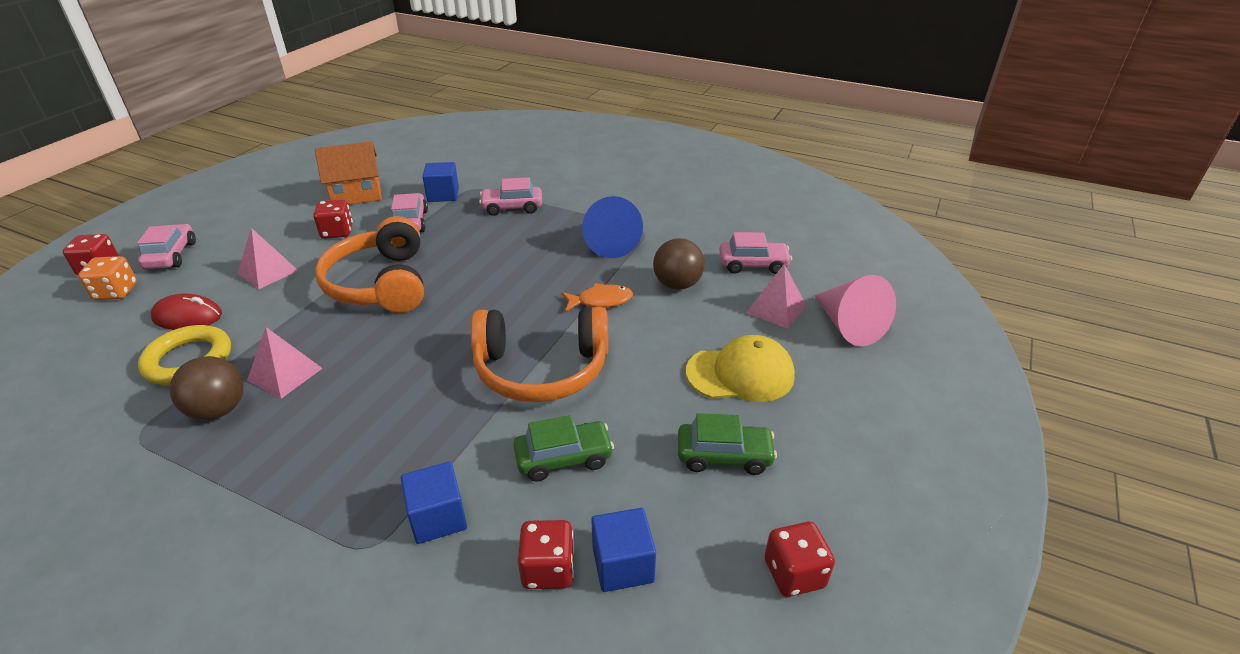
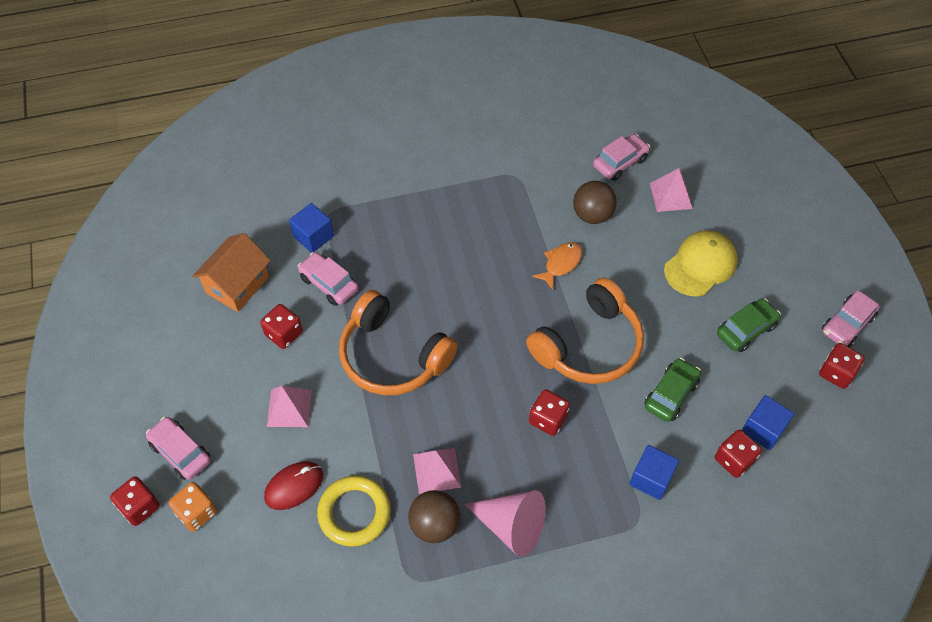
camera: 40 degrees left, 20 degrees up
pink car [479,177,542,216] -> pink car moved to [822,290,880,347]
blue cone [582,196,643,258] -> none
pink cone [814,275,896,346] -> pink cone moved to [464,490,546,557]
none -> red dice [529,389,570,436]

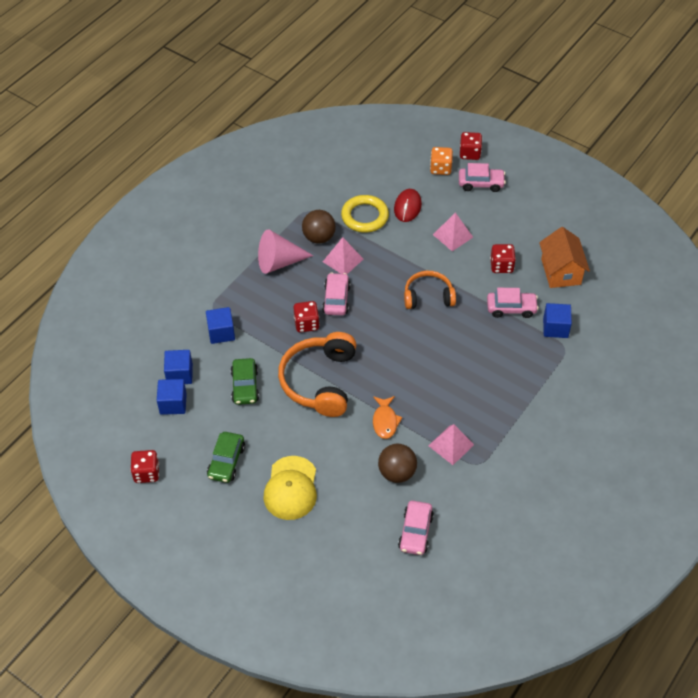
camera: 140 degrees right, 5 degrees down
orange headphones [339,290,458,395] -> orange headphones [404,271,456,309], size x0.62
pink pyramid [650,168,693,212] -> pink pyramid moved to [428,424,474,465]
red dice [715,429,762,478] -> blue cube [164,350,193,384]
pink car [822,290,880,347] -> pink car moved to [322,272,351,315]

